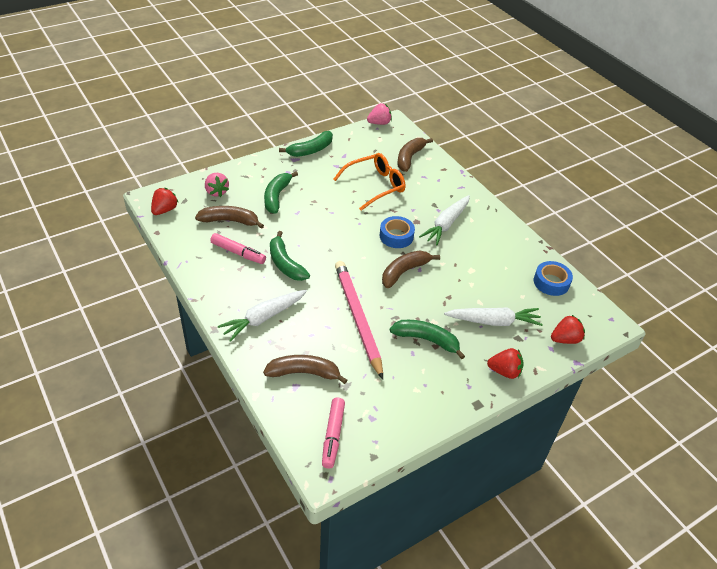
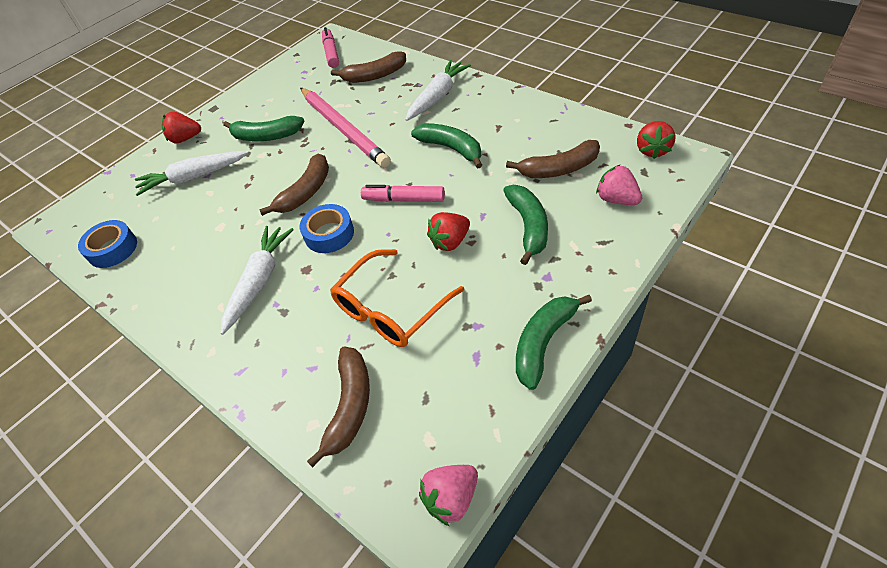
camera: 170 degrees right, 5 degrees up
pink marker [210,233,266,264] -> pink marker moved to [361,185,445,202]
red strawberry [551,315,585,344] -> red strawberry moved to [427,212,470,251]

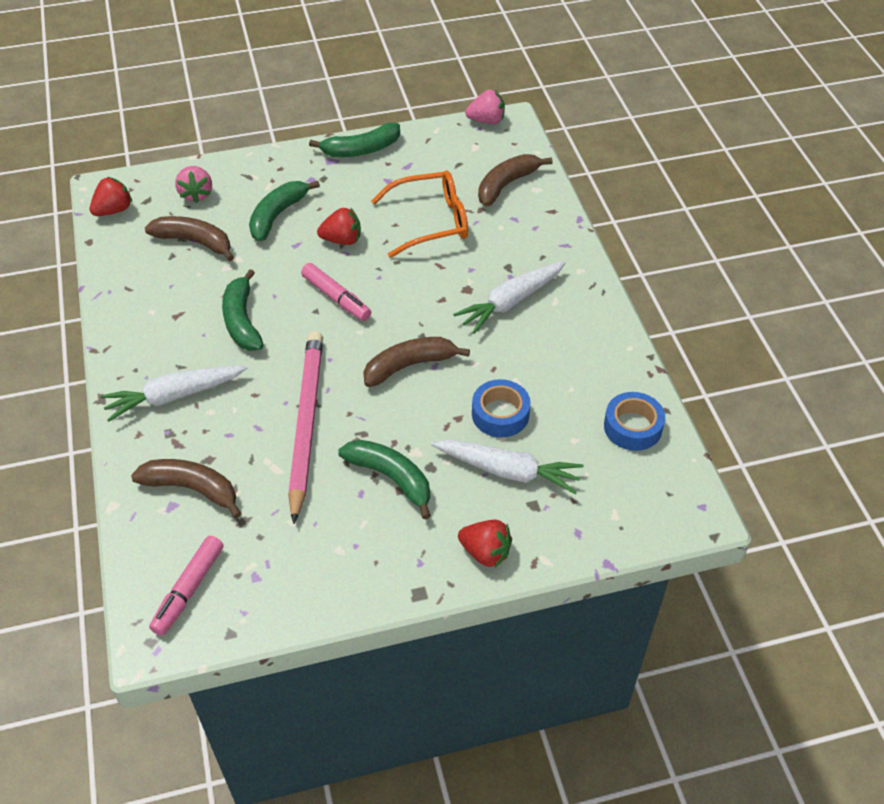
camera: 150 degrees left, 0 degrees up
blue tape [300,204,354,253] -> blue tape moved to [472,379,531,438]

